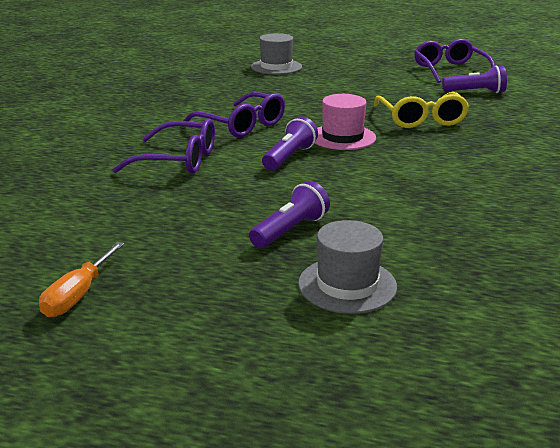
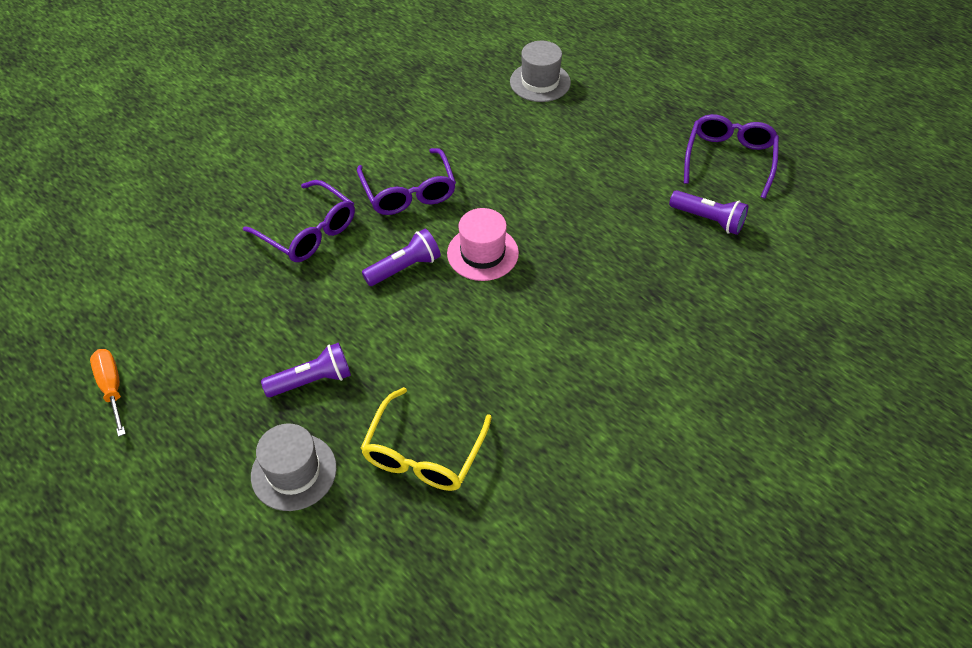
camera: 30 degrees right, 25 degrees up
orange screwdriver [39,242,124,317] -> orange screwdriver turned 105 degrees clockwise [90,349,126,437]
yellow glasses [373,92,470,128] -> yellow glasses moved to [361,387,492,491]

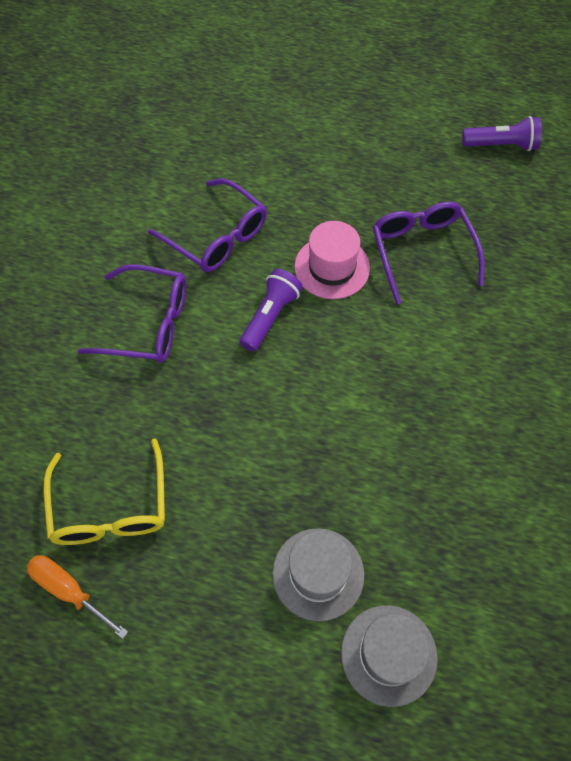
camera: 30 degrees left, 10 degrees up
purple flashlight [261,342,351,397] -> none
yellow glasses [361,387,492,491] -> yellow glasses moved to [44,439,165,545]
grey hat [510,41,571,102] -> grey hat moved to [341,605,438,707]
purple glasses [684,114,779,199] -> purple glasses moved to [372,201,485,304]

